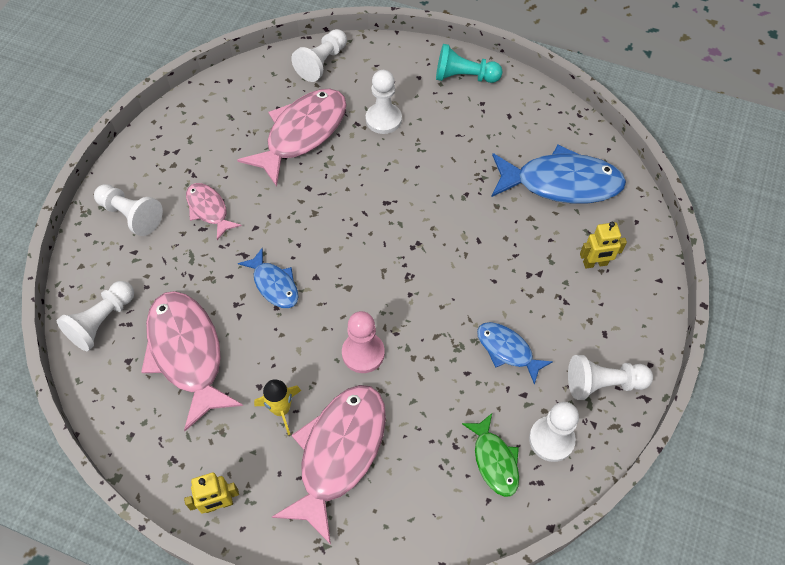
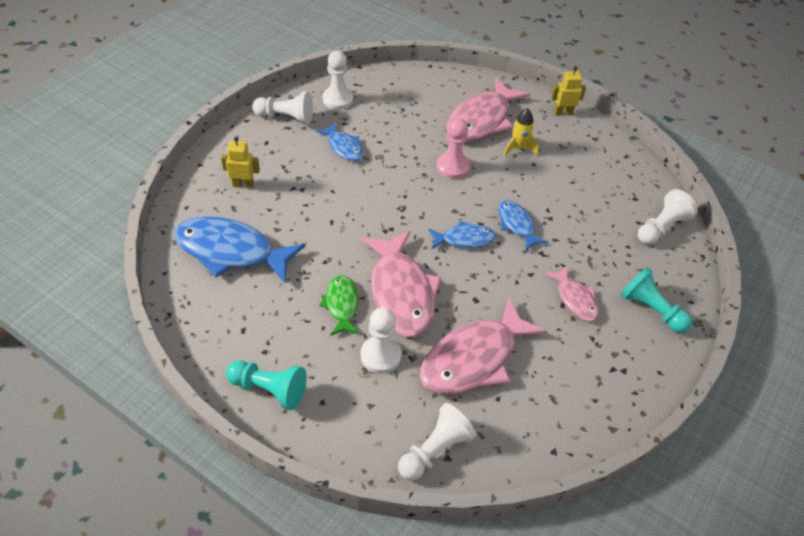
camera: 170 degrees left, 10 degrees down
white pawn [94,184,163,236] -> turquoise pawn [621,267,692,333]
pink fish [141,291,243,431] -> pink fish moved to [361,231,441,337]
green fish [462,413,519,497] -> green fish moved to [319,275,360,336]
none -> blue fish [428,221,496,249]

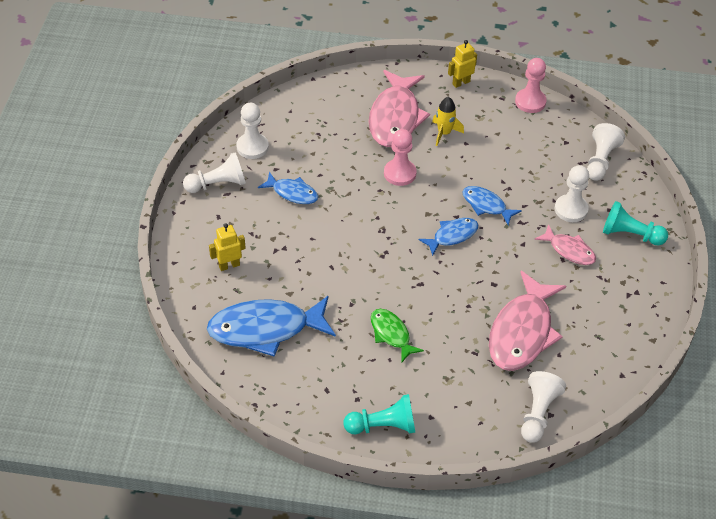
camera: 25 degrees left, 0 degrees up
pink fish [361,231,441,337] -> none
white pawn [361,307,402,374] -> white pawn moved to [555,165,589,222]
none -> pink pawn [515,58,547,113]

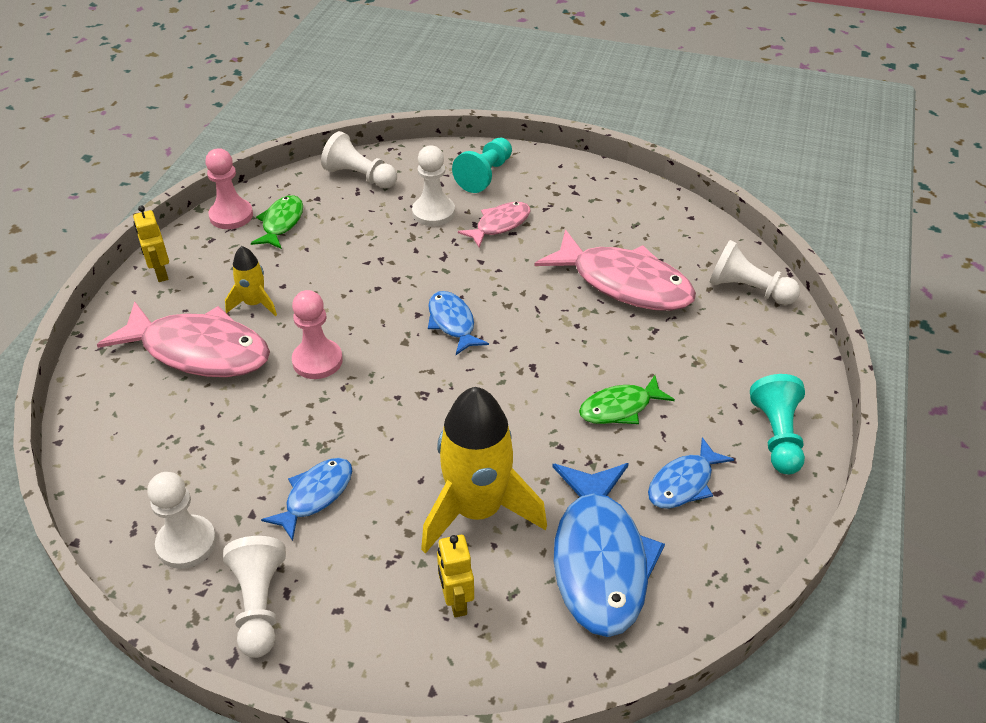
camera: 80 degrees left, 5 degrees down
blue fish [462,186,522,225] -> blue fish moved to [648,437,734,509]
none -> green fish [251,195,303,249]
none -> yellow rocket [421,387,547,554]

